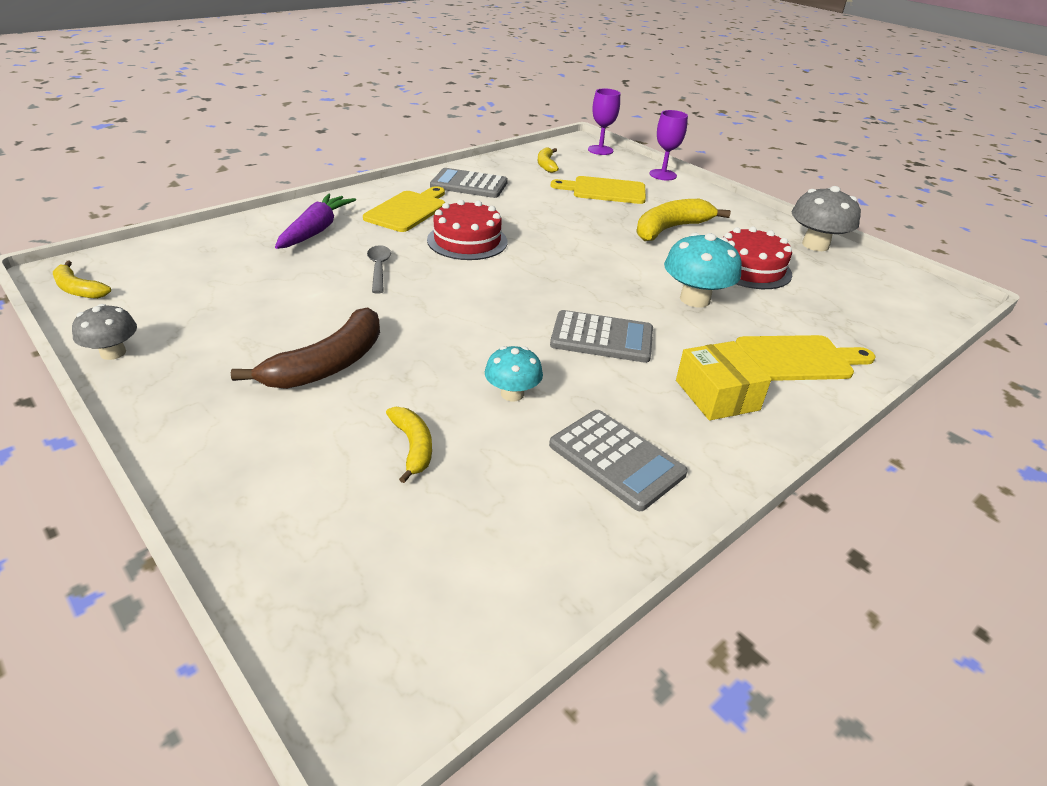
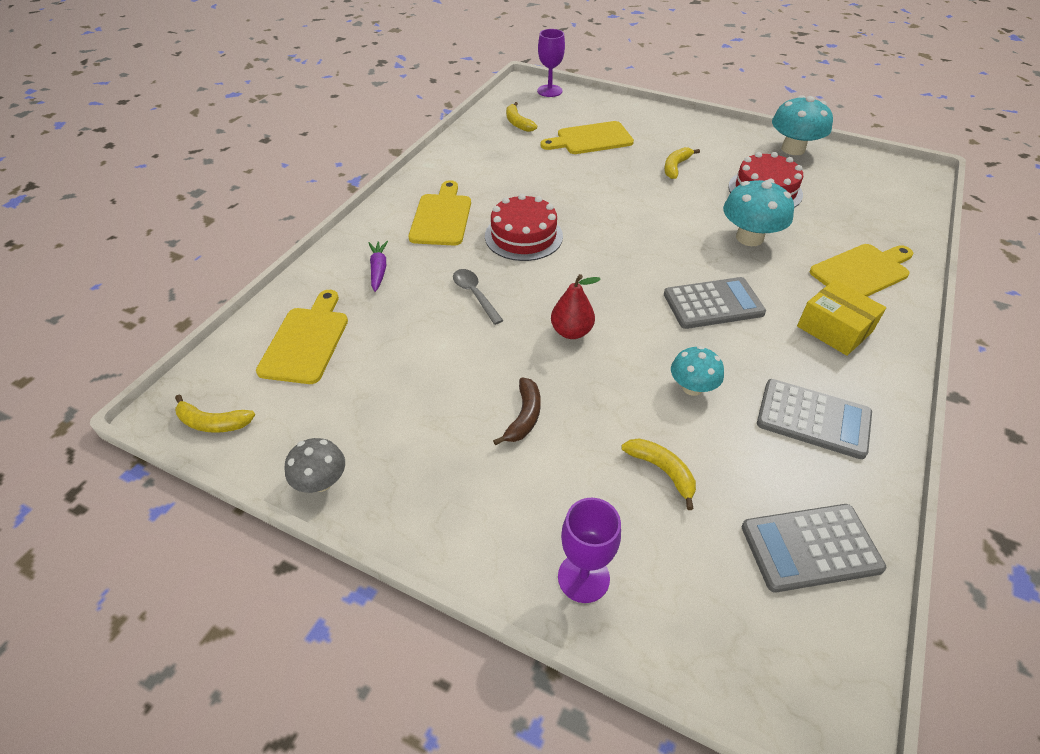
camera: 20 degrees left, 10 degrees up
brown banana [231,307,380,389] -> brown banana [493,377,541,446], size x0.56
purple carrot [275,194,356,249] -> purple carrot [368,241,388,292], size x0.60
grey calculator [430,168,508,198] -> grey calculator moved to [742,504,886,592]
yellow banana [636,199,731,241] -> yellow banana [664,147,700,179], size x0.56
purple goblet [649,110,688,180] -> purple goblet moved to [558,498,621,603]
grey mushroom [792,186,861,251] -> turquoise mushroom [772,95,833,155]
none -> yellow cutting board [256,290,348,384]
none -> red pear [551,274,601,339]

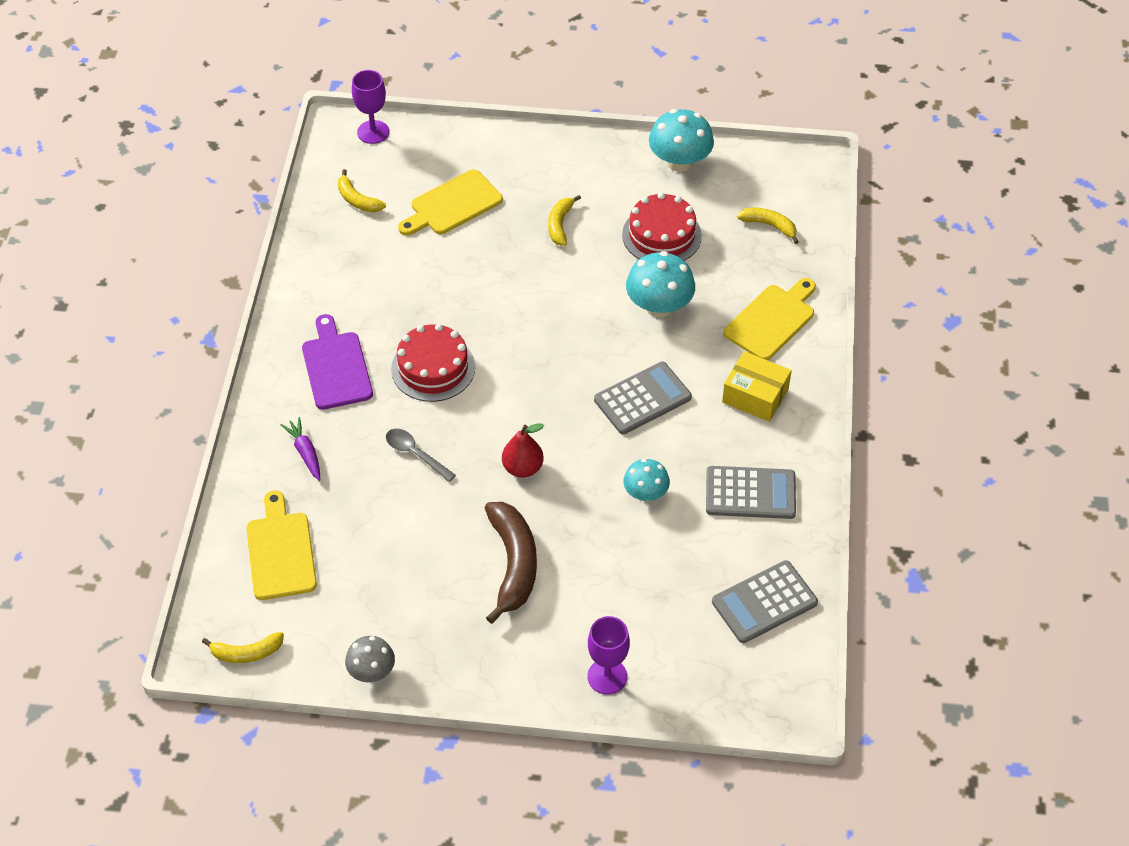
camera: 20 degrees left, 5 degrees up
yellow cutting board [409,180,471,246] -> purple cutting board [302,314,373,410]
brown banana [493,377,541,446] -> brown banana [485,502,537,624], size x1.78
yellow banana [621,438,696,510] -> yellow banana moved to [737,207,799,244]

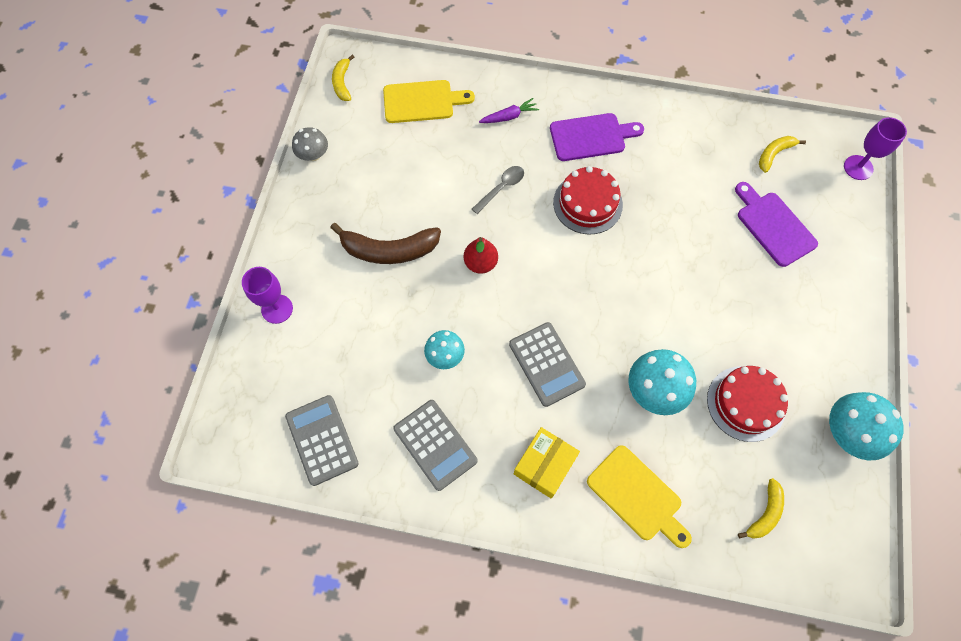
camera: 95 degrees right, 15 degrees up
yellow cutting board [398,169,503,236] -> purple cutting board [735,182,818,267]
yellow banana [548,195,581,246] -> none
grey calculator [706,466,796,519] -> grey calculator turned 45 degrees counterclockwise [393,400,478,491]

